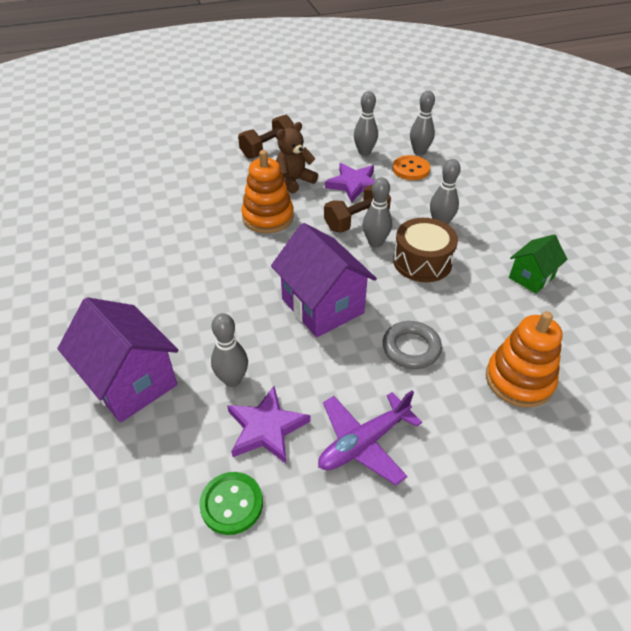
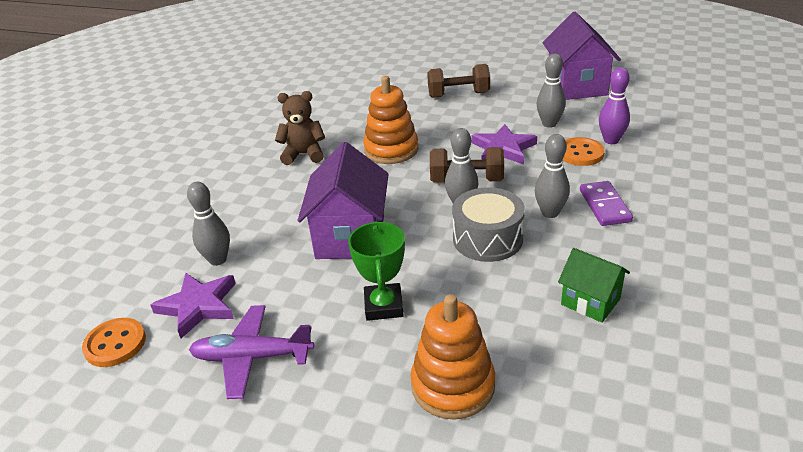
camera: 40 degrees right, 10 degrees down
purple house [57,297,178,423] -> purple house moved to [543,12,621,100]
green button [199,472,263,535] -> orange button [82,318,146,367]
brown teddy bear [276,122,318,194] -> brown teddy bear moved to [275,91,325,165]
grey ring [383,321,442,369] -> green trophy [348,221,405,321]
brown drum [393,218,458,282] -> grey drum [452,187,525,262]
grey bowling pin [410,91,435,155] -> purple bowling pin [599,67,630,144]
green house [509,234,567,294] -> green house turned 45 degrees clockwise [558,248,630,323]
none -> purple domino [580,181,633,226]

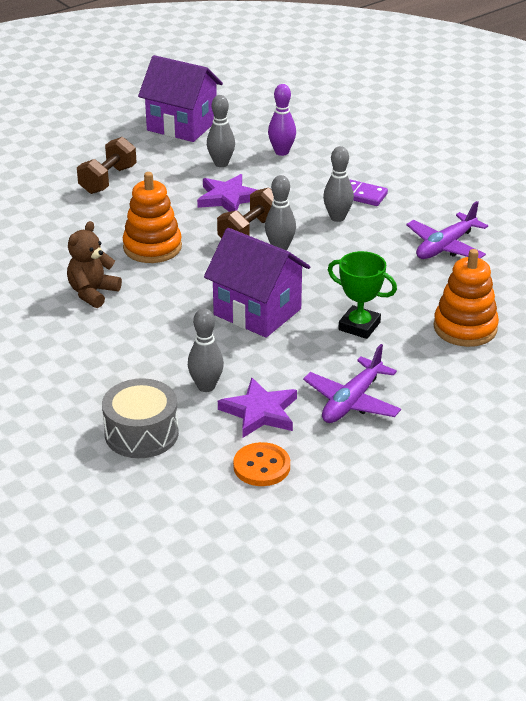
camera: 60 degrees left, 0 degrees up
grey drum [452,187,525,262] -> grey drum moved to [102,378,179,458]
green house [558,248,630,323] -> purple plane [406,201,488,259]
orange button [563,137,605,166] -> none

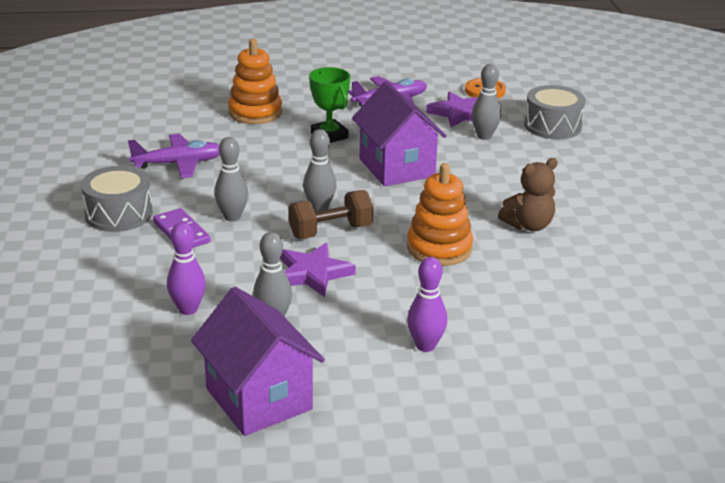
camera: 150 degrees left, 5 degrees down
brown dumbbell [77,137,137,194] -> purple bowling pin [407,257,447,352]
none -> grey drum [81,166,153,232]

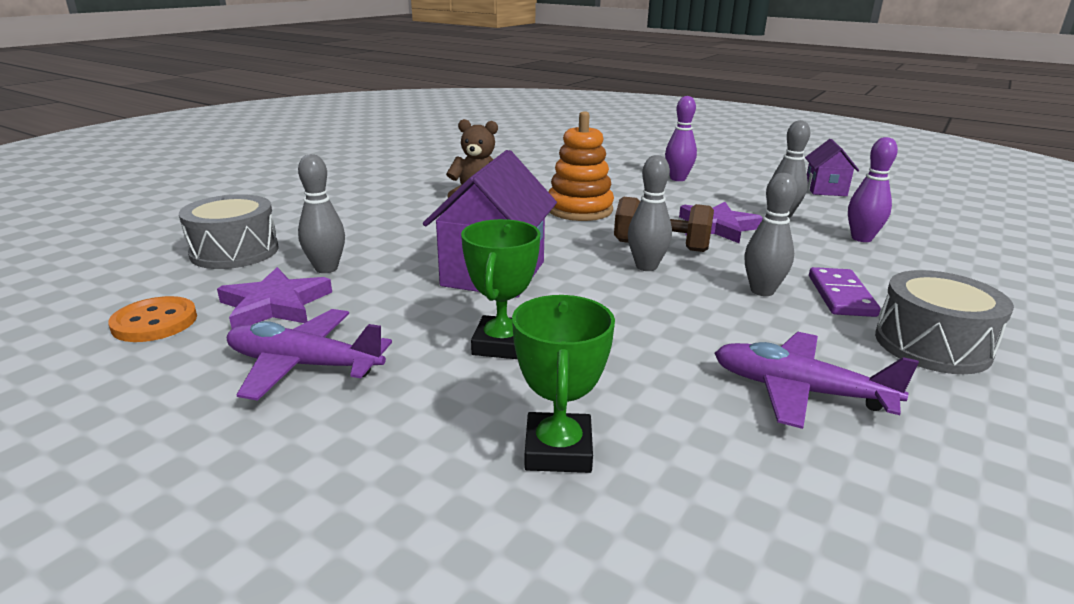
camera: 140 degrees left, 5 degrees down
purple house [191,287,325,436] -> purple house [805,139,859,196], size x0.57
orange stacking toy [228,39,282,124] -> green trophy [512,295,615,473]

